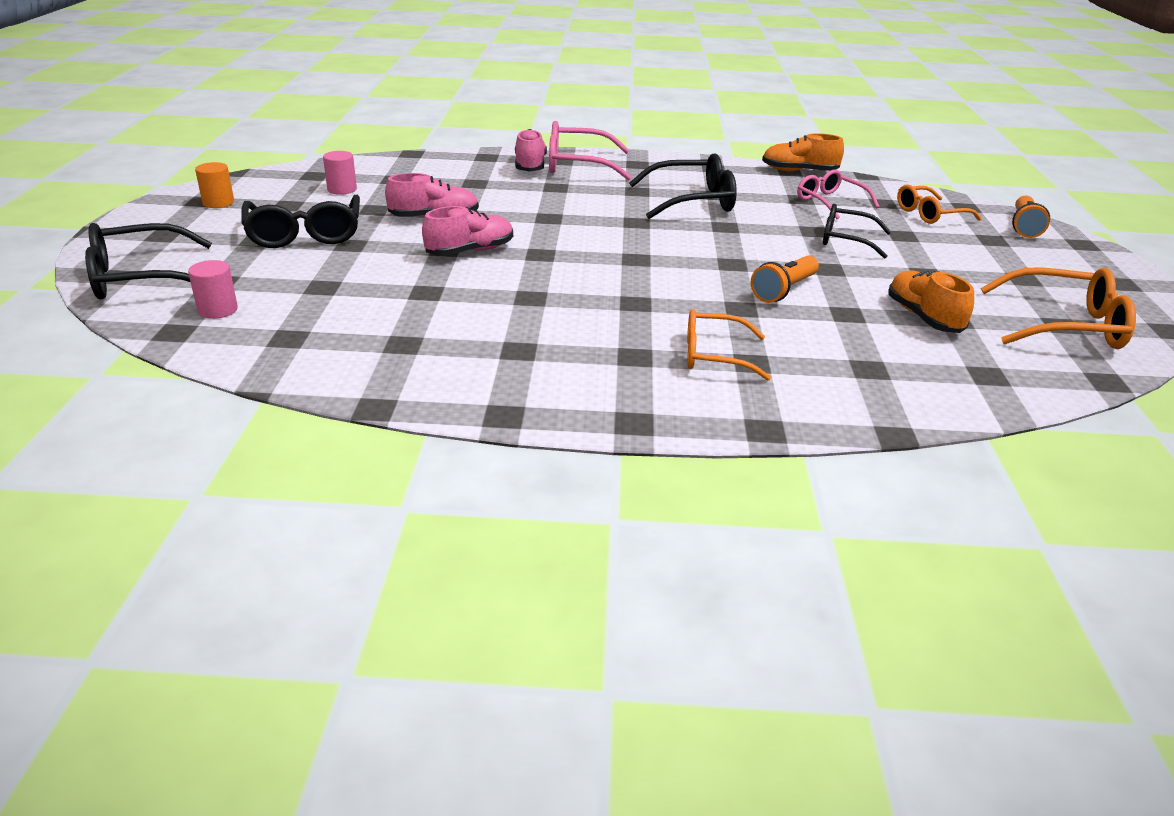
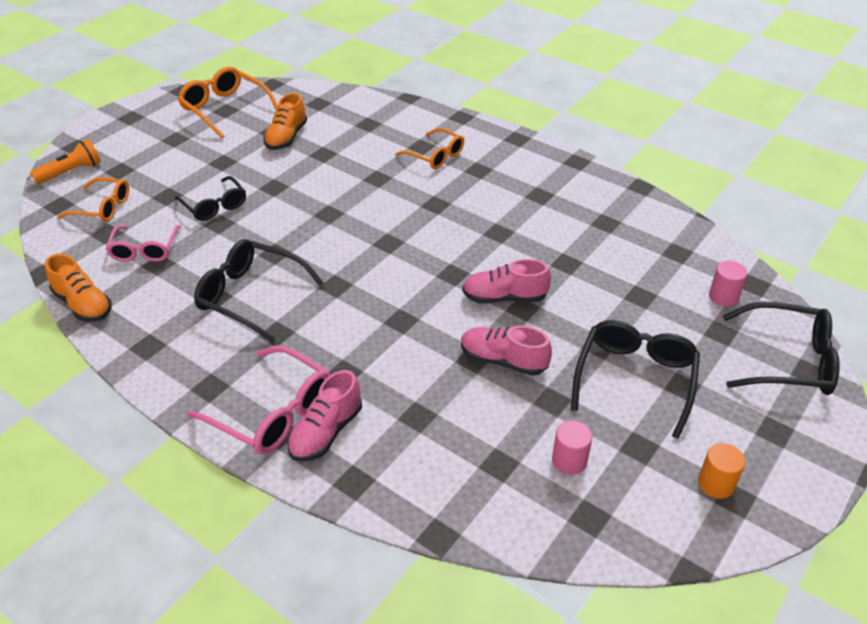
camera: 145 degrees left, 10 degrees up
orange flashlight [750,255,819,303] -> none

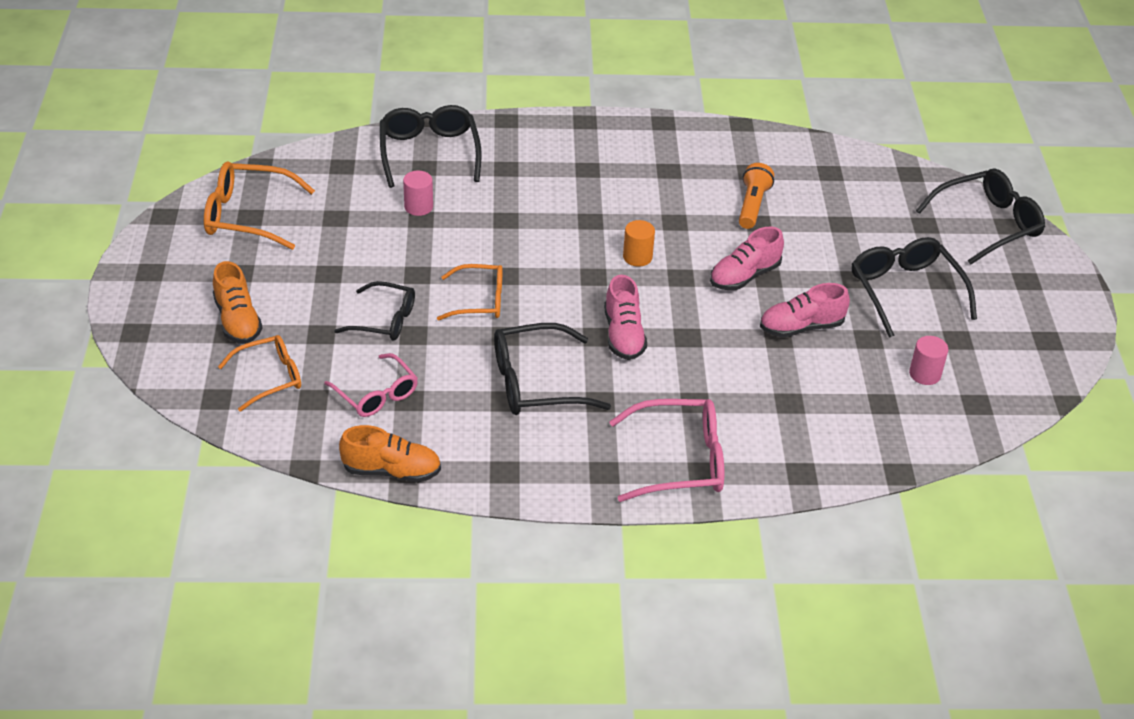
camera: 40 degrees left, 0 degrees up
orange flashlight [30,139,101,184] -> orange flashlight moved to [739,163,774,229]
orange shoe [264,93,307,150] -> orange shoe moved to [213,261,263,344]
pink shoe [287,370,362,461] -> pink shoe moved to [604,275,647,360]
orange glasses [395,128,464,169] -> orange glasses moved to [437,264,502,321]
orange cylinder [698,443,745,499] -> orange cylinder moved to [623,220,655,267]
pink cylinder [709,261,747,307] -> pink cylinder moved to [403,171,433,216]
none -> black glasses [380,105,482,188]

